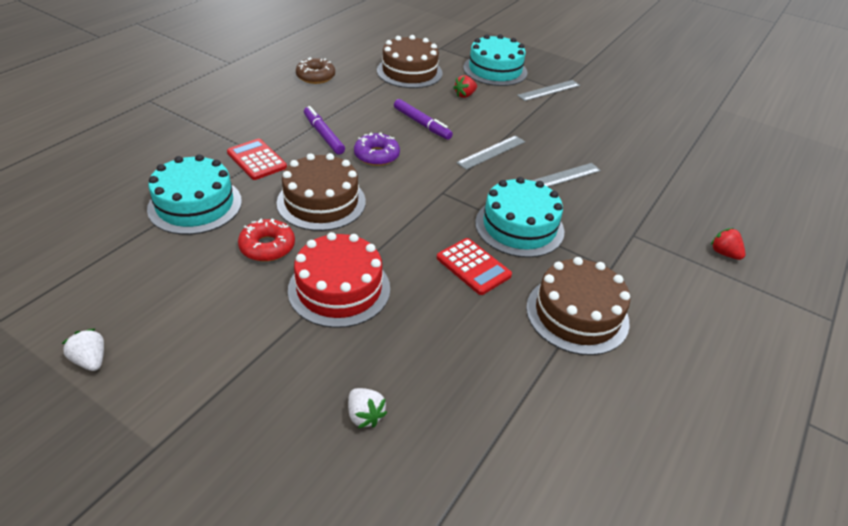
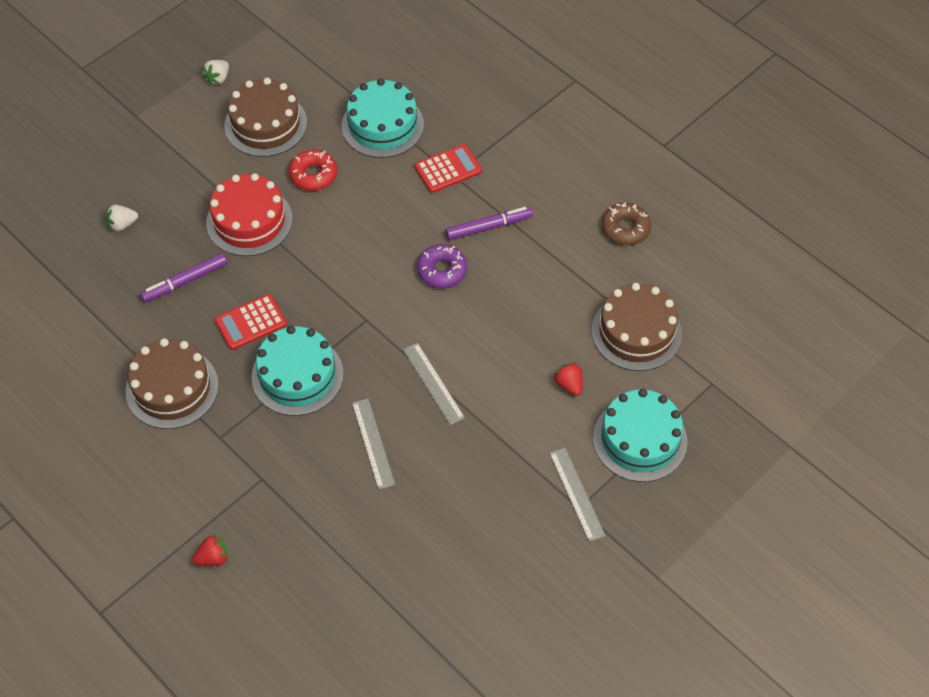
camera: 105 degrees right, 15 degrees up
white strawberry [62,329,104,371] -> white strawberry turned 150 degrees clockwise [202,60,229,85]
brown cake [277,153,366,231] -> brown cake moved to [224,78,307,157]
purple marker [394,99,453,140] -> purple marker moved to [140,253,227,302]

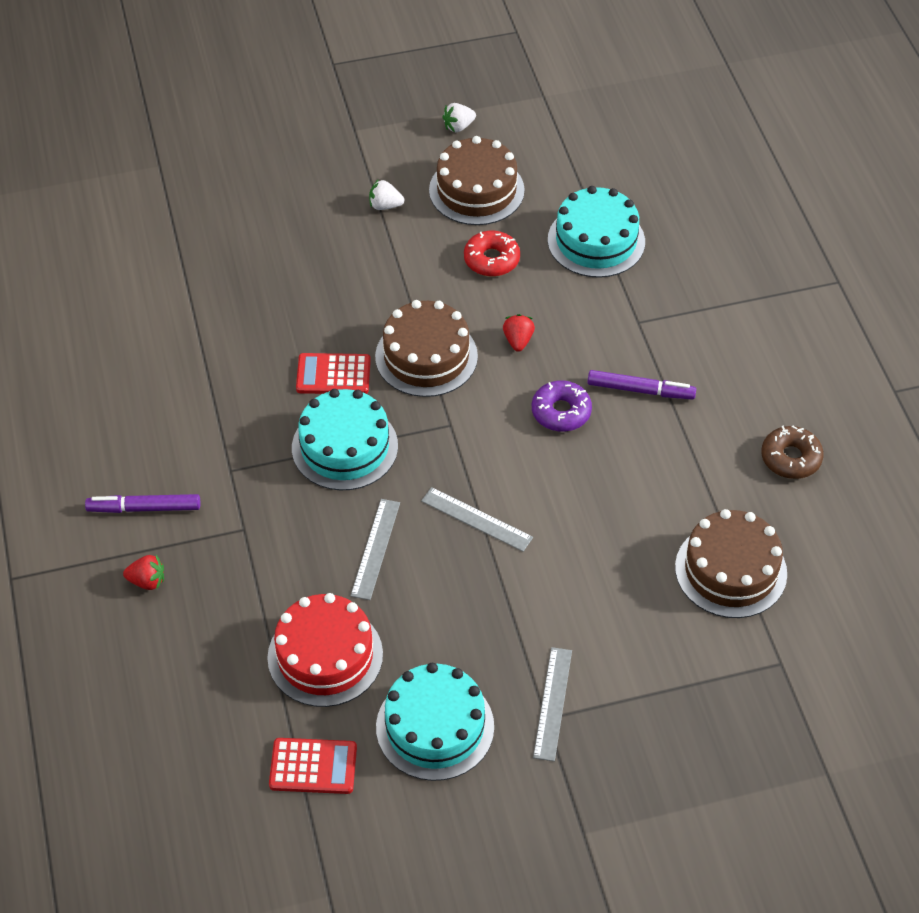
camera: 30 degrees right, 5 degrees down
white strawberry [106,205,138,232] -> white strawberry moved to [369,179,404,210]
brown cake [126,338,219,429] -> brown cake moved to [375,300,478,397]
purple marker [140,253,227,302] -> purple marker moved to [85,494,200,513]
red cake [206,173,293,256] -> red cake moved to [267,593,383,707]
grey ruler [403,343,465,425] -> grey ruler turned 60 degrees counterclockwise [421,487,533,552]
red calculator [414,144,482,193] -> red calculator moved to [269,738,357,794]
red strawberry [553,362,583,396] -> red strawberry moved to [503,314,535,352]
turquoise cake [593,389,687,482] -> turquoise cake moved to [376,663,494,781]

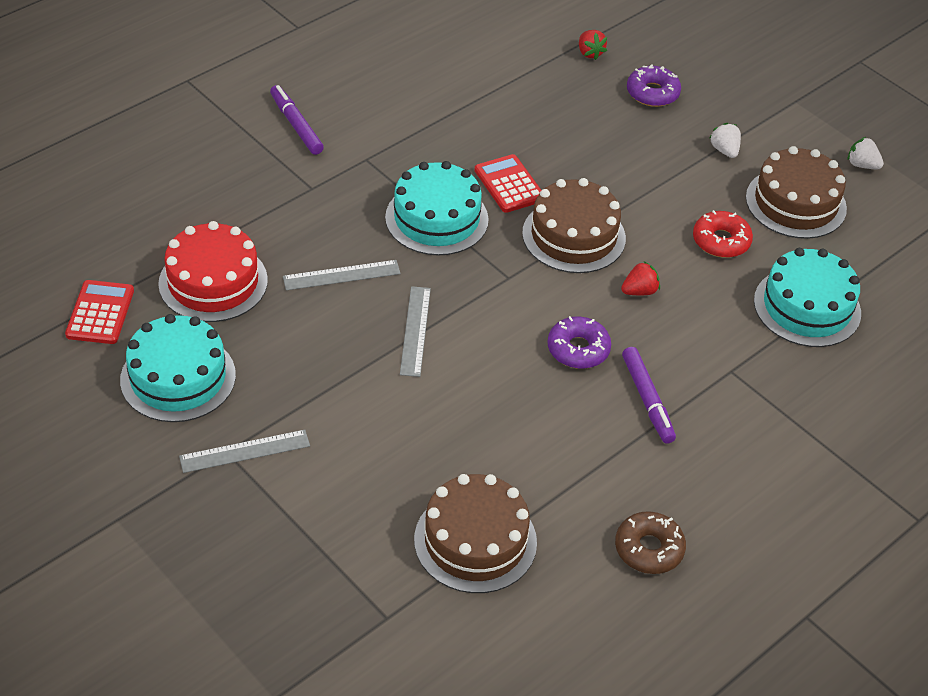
camera: 60 degrees right, 5 degrees down
red strawberry [123,555,164,590] -> red strawberry moved to [579,30,607,60]
red calculator [269,738,357,794] -> red calculator turned 150 degrees counterclockwise [65,280,134,344]
none -> purple donut [627,65,681,107]

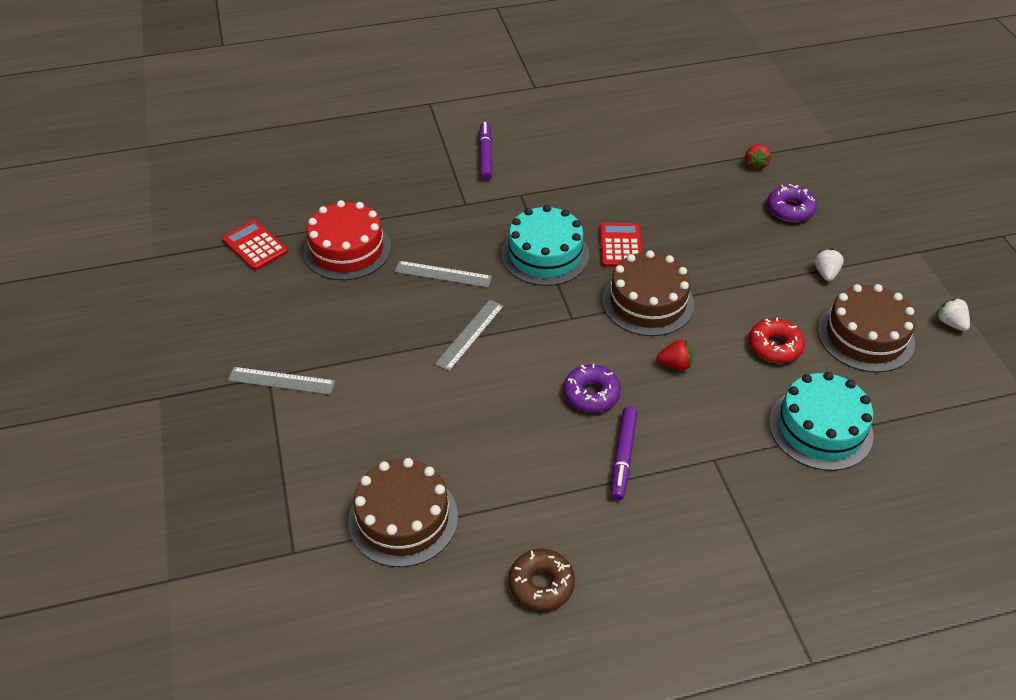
camera: 30 degrees right, 0 degrees up
red calculator [65,280,134,344] -> red calculator turned 75 degrees counterclockwise [222,220,288,270]
turquoise cake [120,314,236,422] -> none

